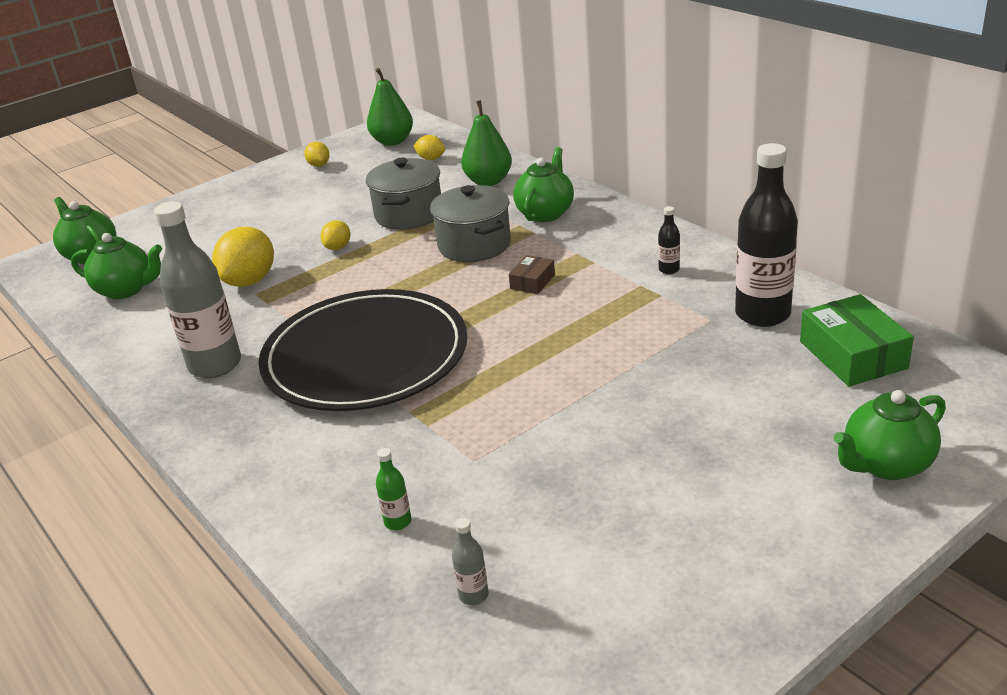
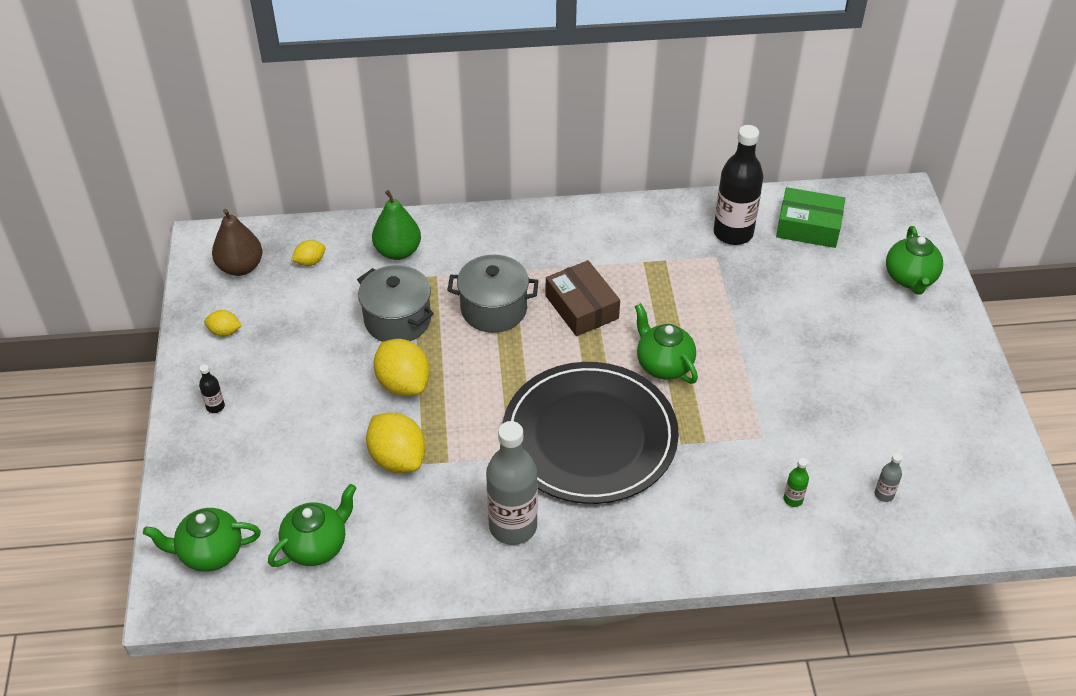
camera: 60 degrees left, 15 degrees up
yellow lemon [320,220,351,250] -> yellow lemon [373,339,430,396], size x1.93
green pear [367,68,413,146] -> brown pear [212,209,262,276]
brown box [509,255,555,294] -> brown box [546,260,620,336], size x1.88
green teapot [513,147,574,222] -> green teapot moved to [635,303,698,384]
black bottle [658,206,680,274] -> black bottle moved to [199,364,225,413]

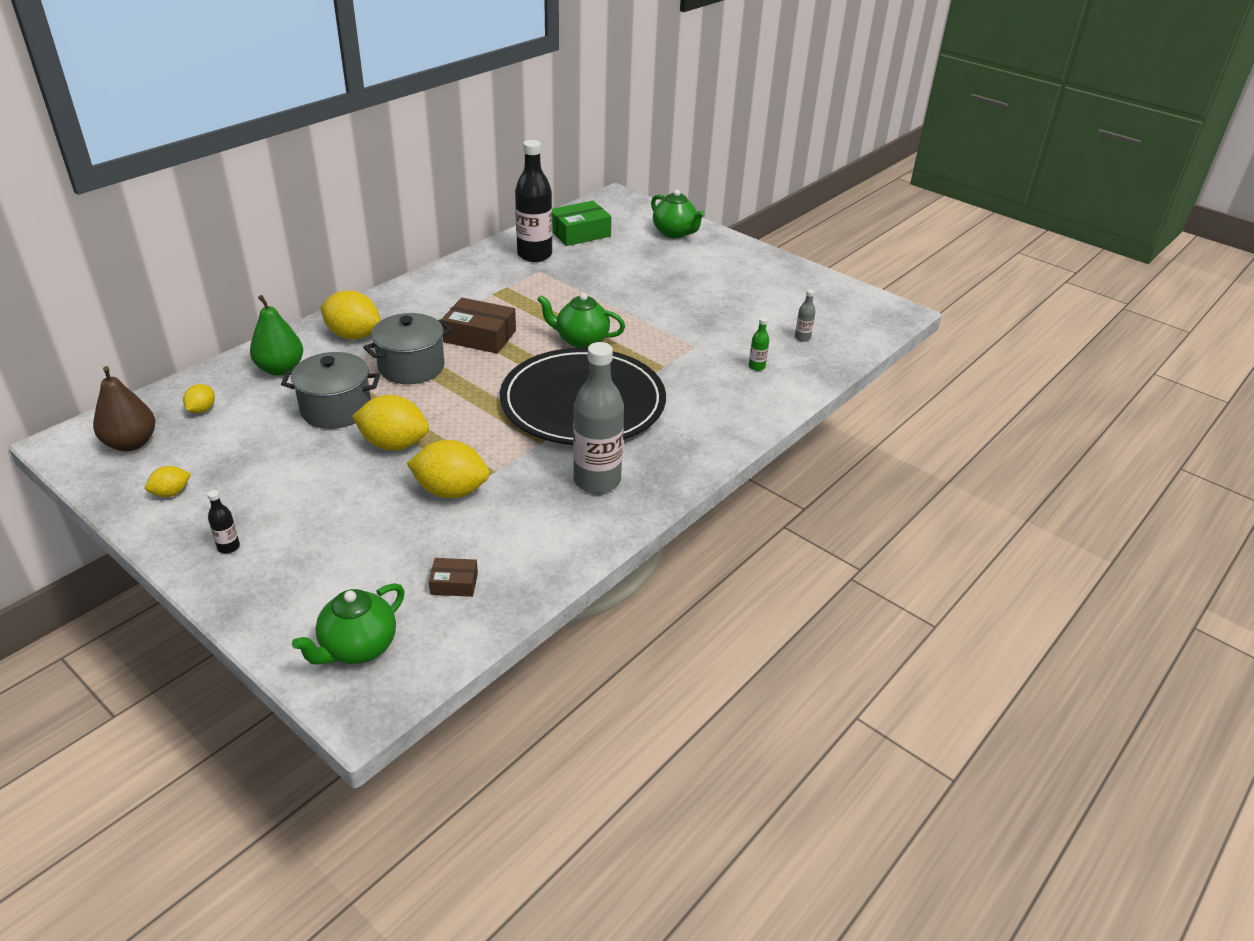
camera: 45 degrees left, 10 degrees down
green teapot [268,484,357,567] -> brown box [429,558,478,597]
none -> yellow lemon [320,291,381,340]

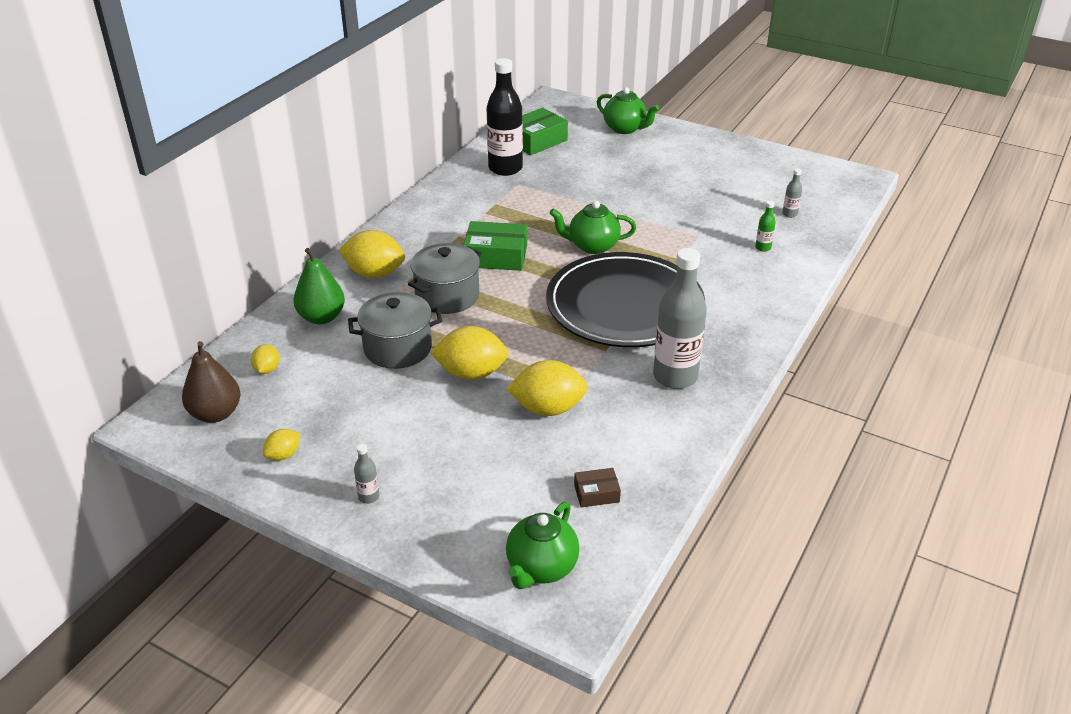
camera: 10 degrees left, 0 degrees up
black bottle [207,490,240,553] -> grey bottle [354,444,379,504]
brown box [441,298,516,354] -> green box [464,221,527,271]

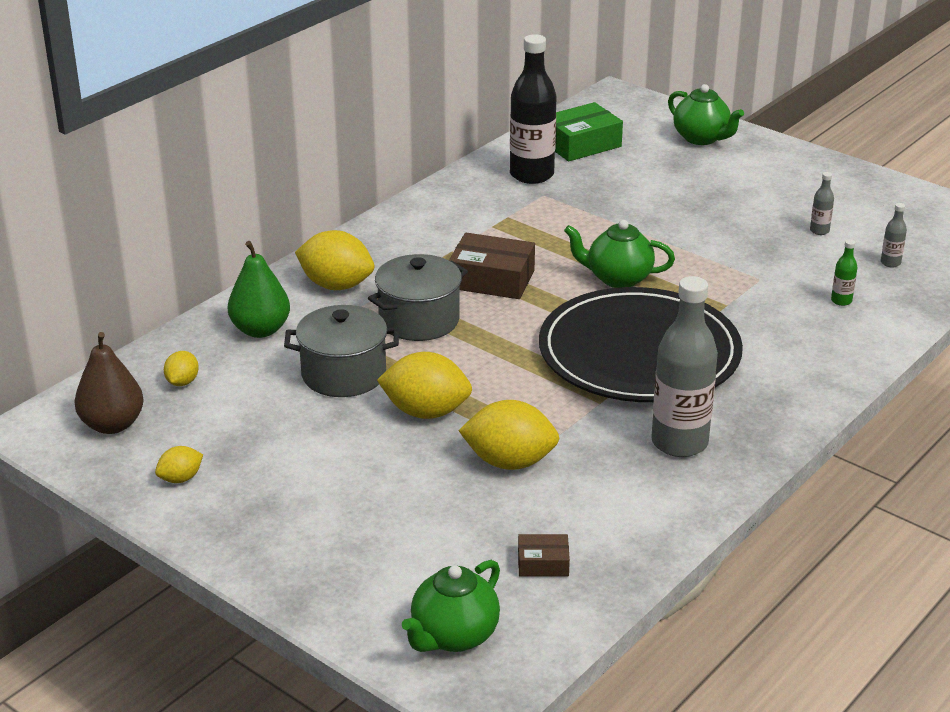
camera: 10 degrees right, 5 degrees down
grey bottle [354,444,379,504] -> grey bottle moved to [810,172,834,235]
green box [464,221,527,271] -> brown box [449,233,535,299]

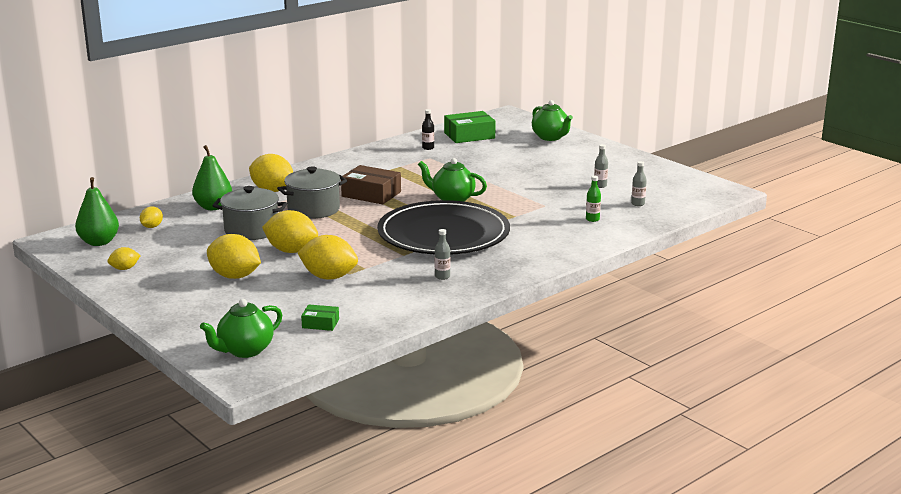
camera: 10 degrees right, 10 degrees down
brown pear [74,332,144,434] -> green pear [75,177,119,246]
black bottle [510,34,556,184] -> black bottle [422,109,434,150], size x0.42
brown box [518,534,570,577] -> green box [301,304,339,331]
grey bottle [651,276,718,457] -> grey bottle [435,229,450,280], size x0.42
none -> yellow lemon [207,234,261,279]

